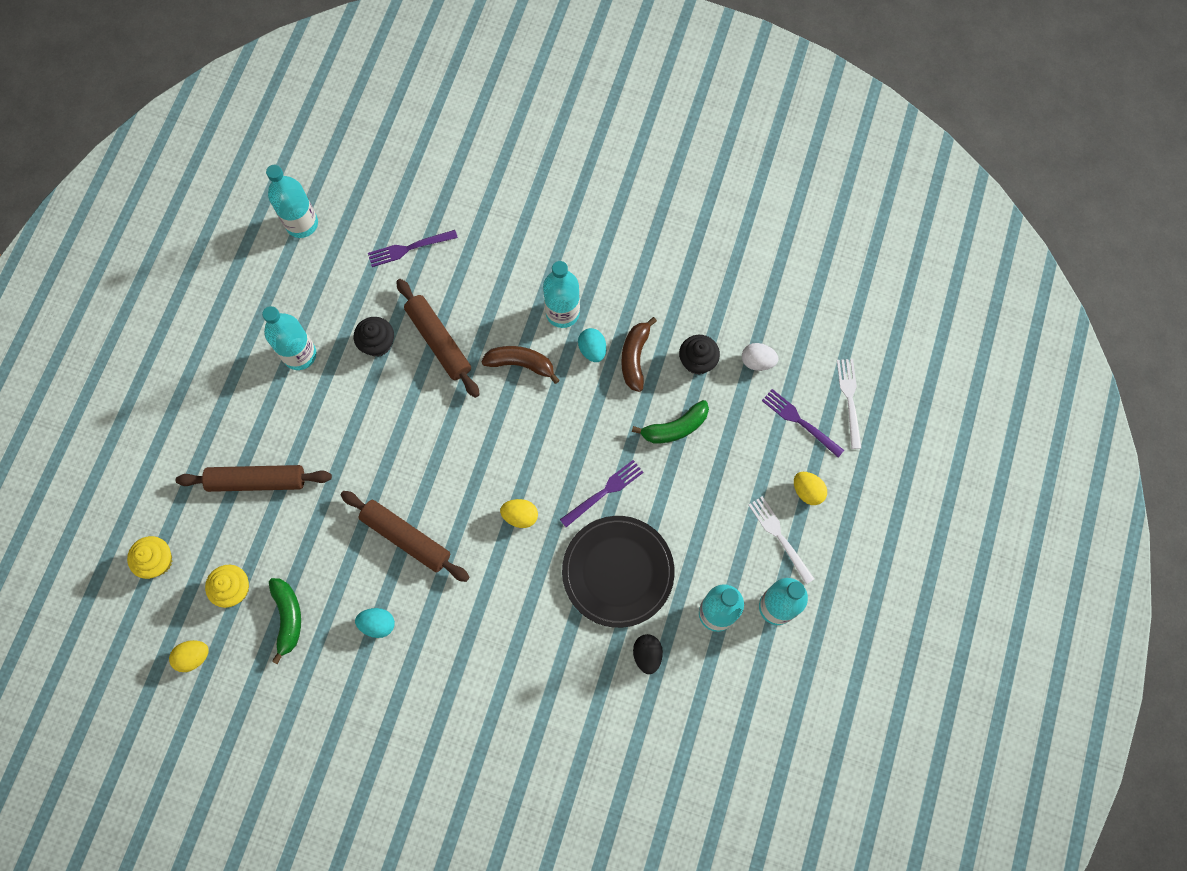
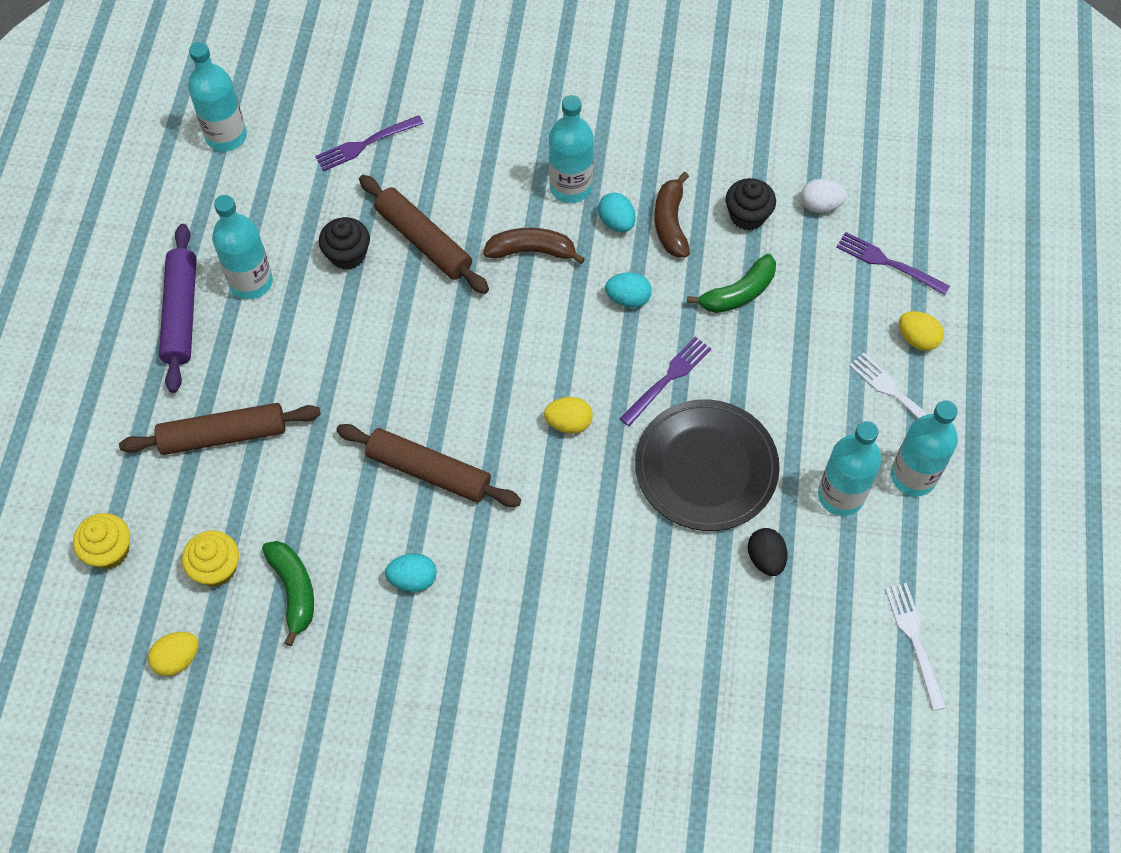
camera: 10 degrees left, 10 degrees down
white fork [837,359,861,449] -> white fork moved to [885,583,947,711]
none -> purple rolling pin [159,224,196,393]
none -> turquoise egg [605,272,652,308]

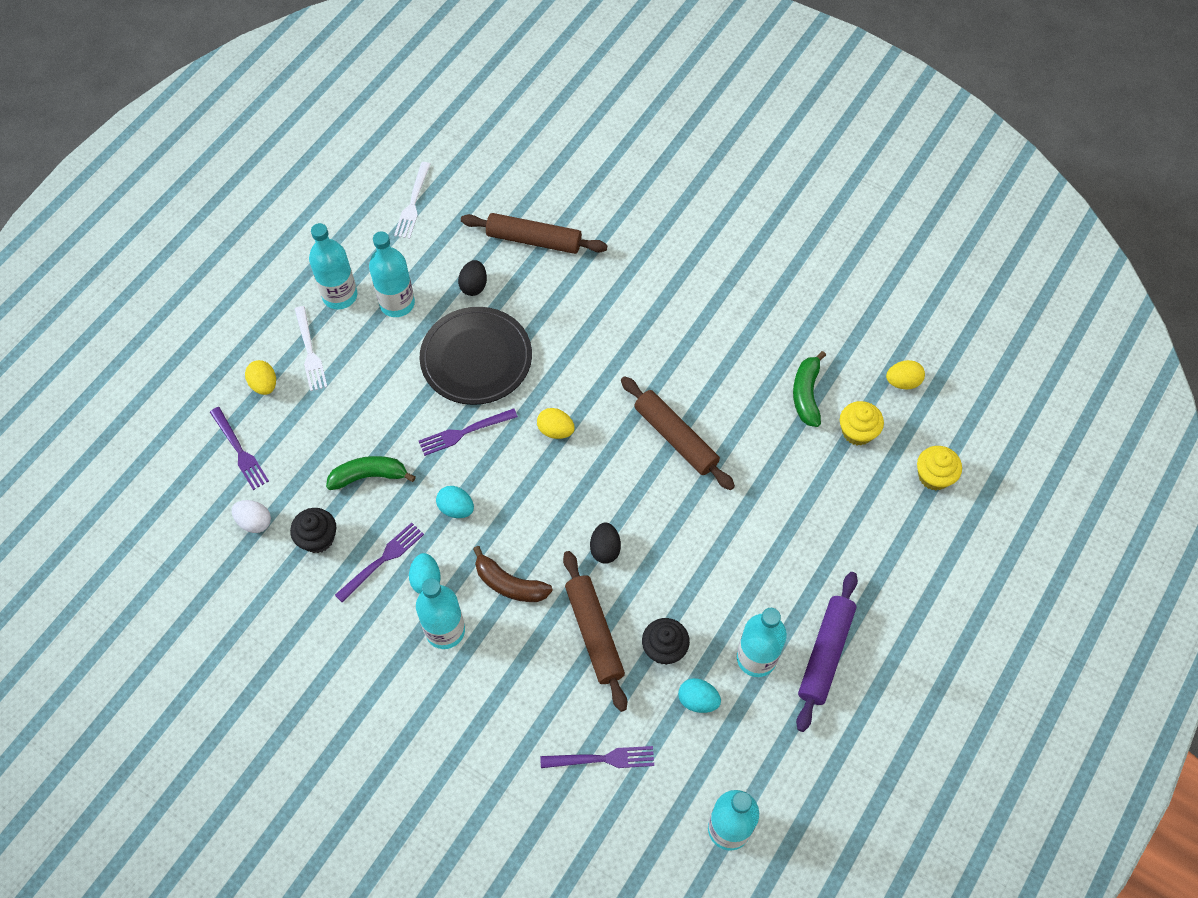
camera: 155 degrees left, 0 degrees up
brown rolling pin [119,403,321,455] -> brown rolling pin moved to [461,213,607,254]
turquoise egg [385,553,437,592] -> turquoise egg moved to [678,678,721,713]
brown banana [654,172,690,258] -> purple fork [335,523,424,602]
none -> black egg [590,523,621,564]

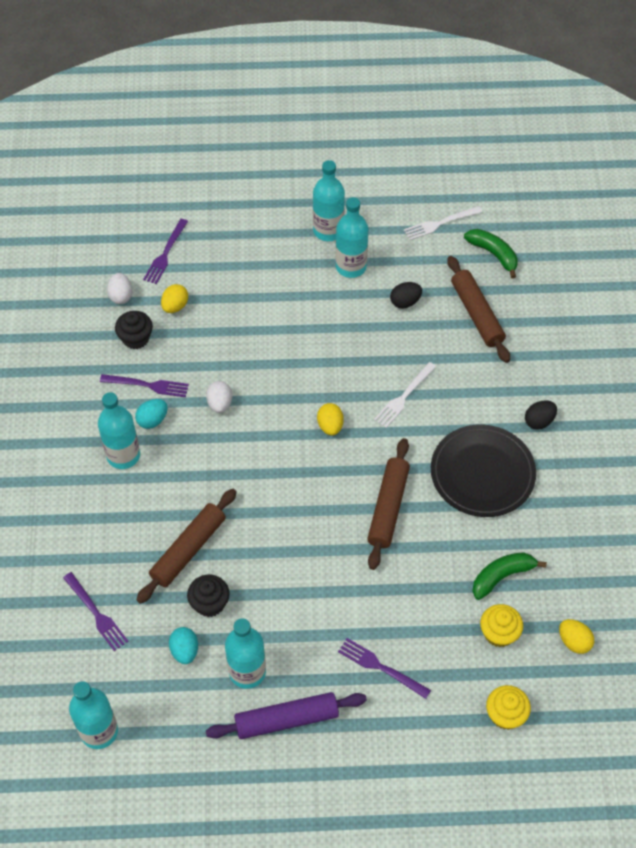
camera: 55 degrees right, 5 degrees down
yellow egg [245,360,276,395] -> yellow egg moved to [161,284,188,313]
white fork [295,306,327,391] -> white fork moved to [374,362,436,428]
green banana [326,456,416,490] -> green banana moved to [464,229,518,279]
purple fork [419,408,518,456] -> purple fork moved to [338,638,431,699]
black plate [420,307,532,405] -> black plate moved to [431,425,536,517]
turquoise egg [436,486,474,518] -> white egg [206,381,232,413]
brown banana [473,546,553,602] -> none
black egg [590,523,621,564] -> black egg moved to [525,400,557,430]

